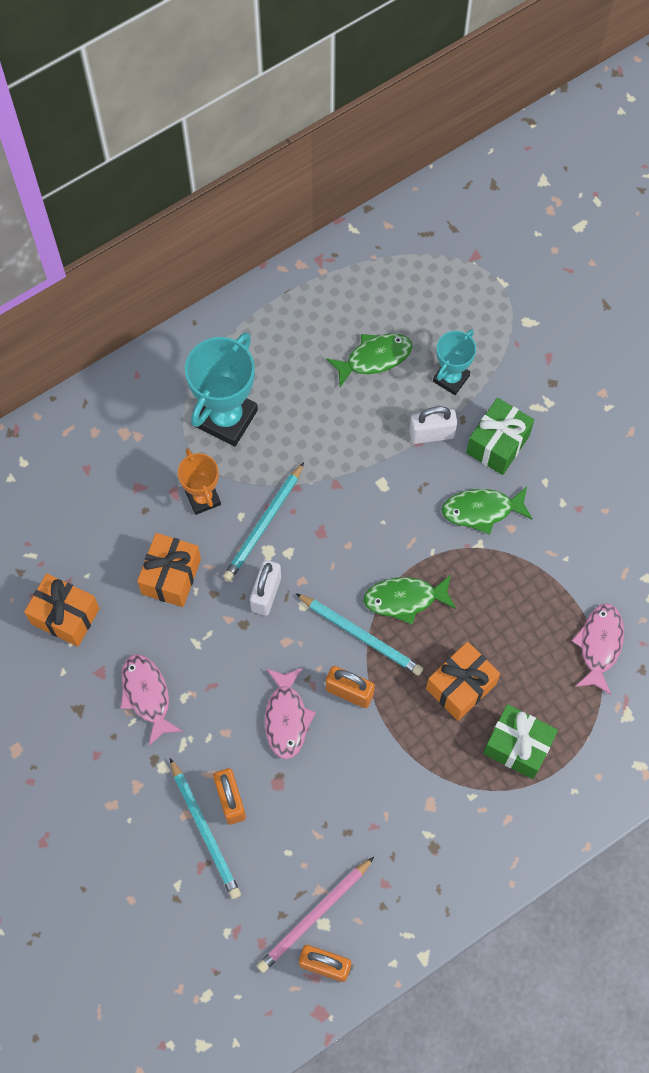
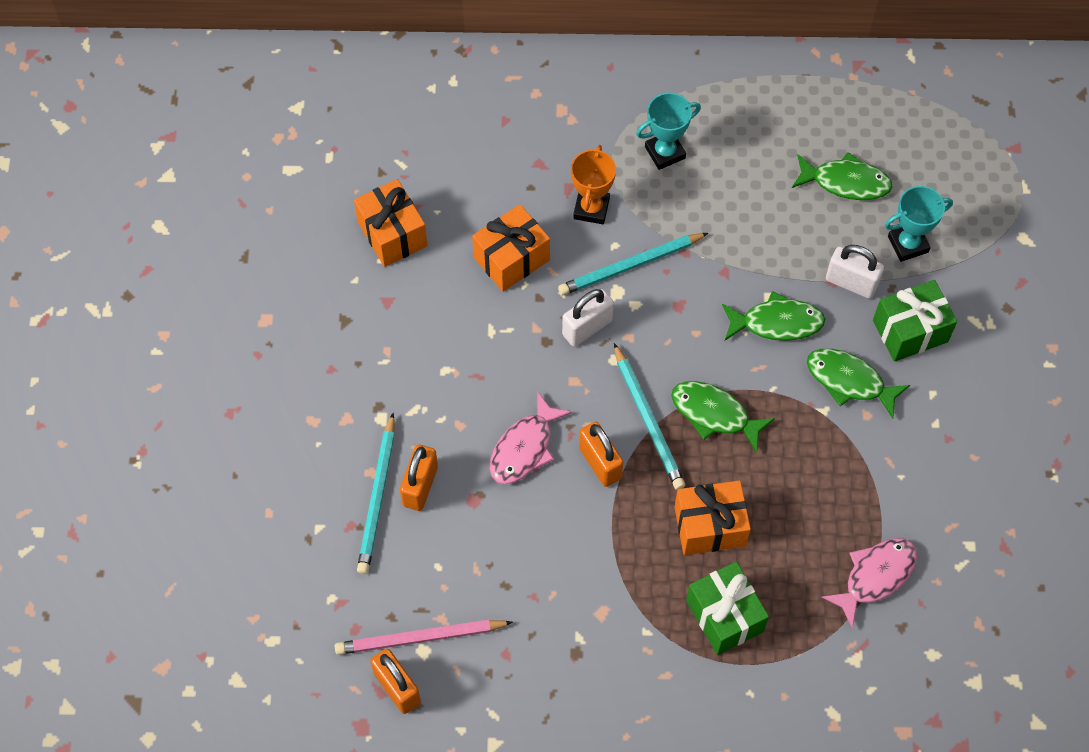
camera: 35 degrees right, 5 degrees down
pink fish [120,654,183,746] -> none
turquoise trophy [185,332,258,447] -> turquoise trophy [636,93,701,170], size x0.59
none -> green fish [722,291,825,341]

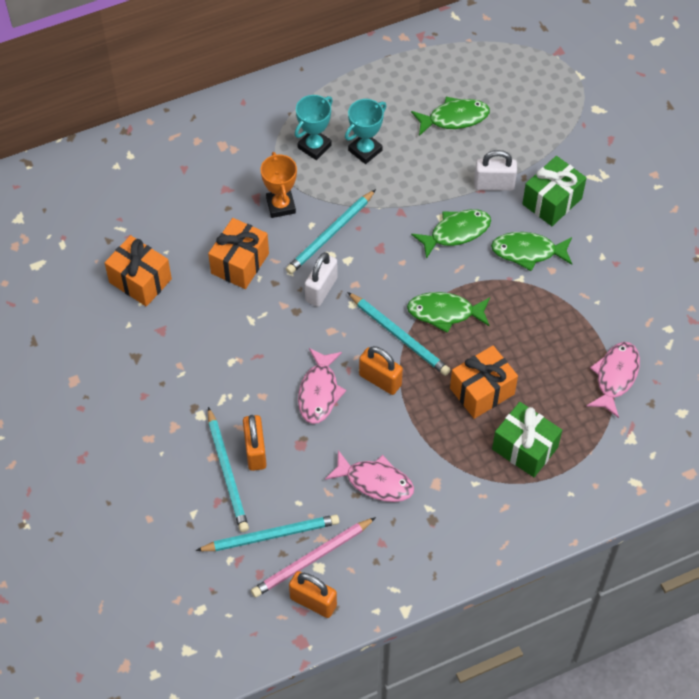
camera: 25 degrees left, 5 degrees down
turquoise trophy [885,186,953,262] -> turquoise trophy moved to [345,99,387,164]
none -> turquoise pencil [195,514,339,551]
none -> pink fish [325,450,414,502]

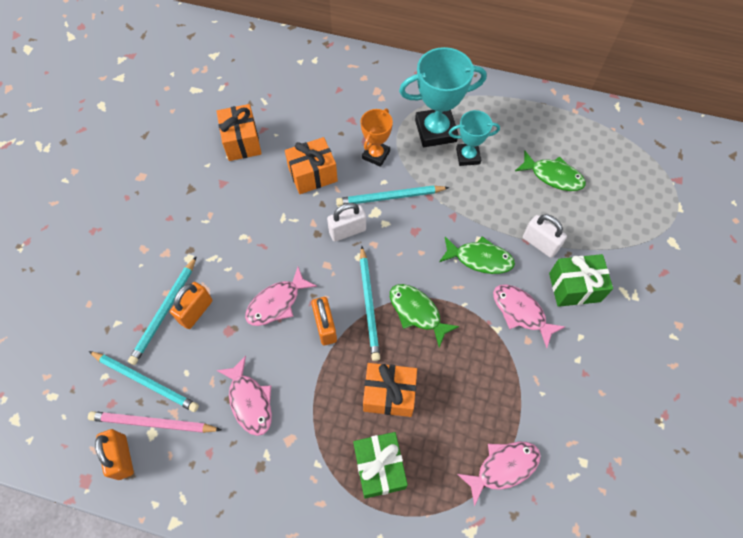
camera: 40 degrees right, 5 degrees up
turquoise trophy [295,95,333,160] -> turquoise trophy [399,47,487,147], size x1.69
green fish [491,232,572,271] -> pink fish [493,284,565,348]

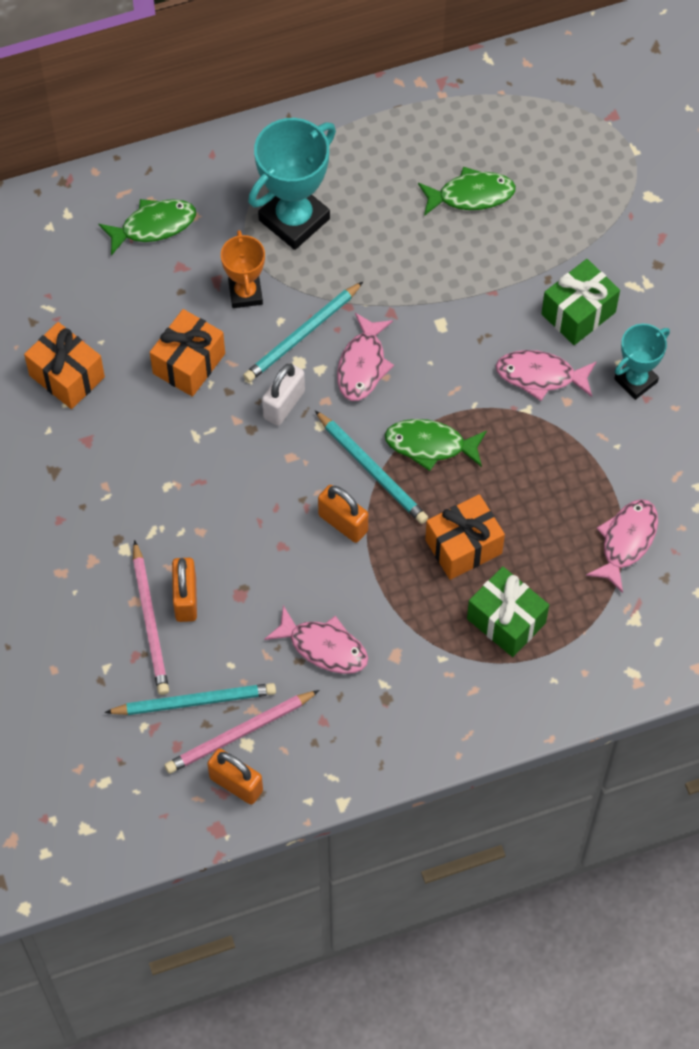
camera: 35 degrees left, 0 degrees up
turquoise pencil [128,256,197,365] -> pink pencil [133,540,169,695]
pink fish [245,267,317,326] -> pink fish moved to [337,313,394,401]
green fish [439,236,515,274] -> green fish moved to [99,199,196,256]
turquoise trophy [449,110,500,166] -> turquoise trophy moved to [614,324,670,400]
white padlock [523,214,567,258] -> none

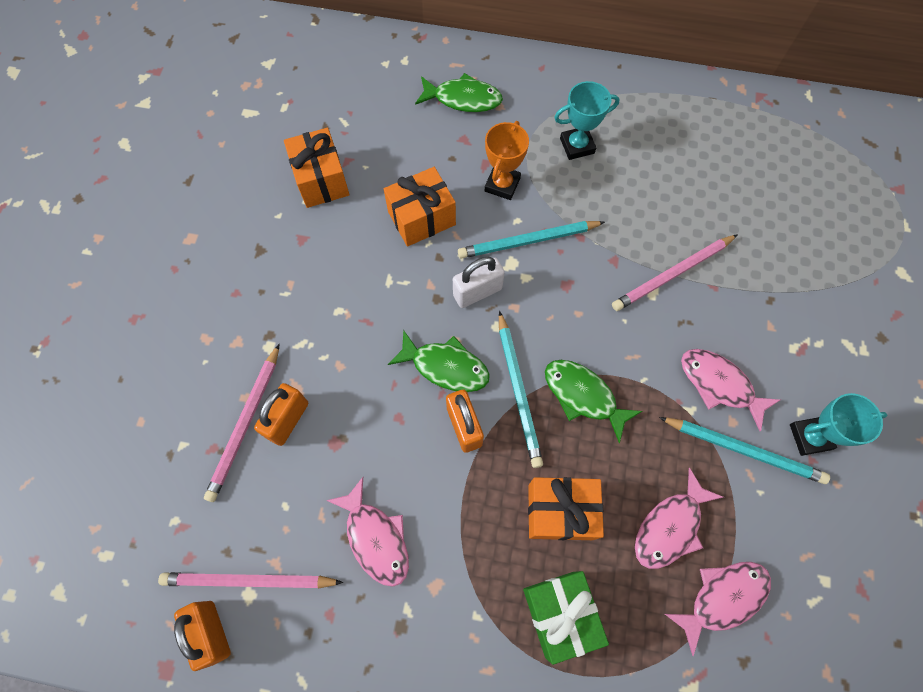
camera: 30 degrees right, 5 degrees up
turquoise pencil [104,683,276,715] -> turquoise pencil moved to [659,417,830,484]
turquoise trophy [248,118,336,250] -> turquoise trophy [554,81,619,160], size x0.59
pink fish [337,313,394,401] -> pink fish moved to [635,468,723,569]
green fish [418,167,516,216] -> green fish moved to [388,330,490,392]
green gift [541,259,620,345] -> none
none -> pink pencil [612,234,738,311]

